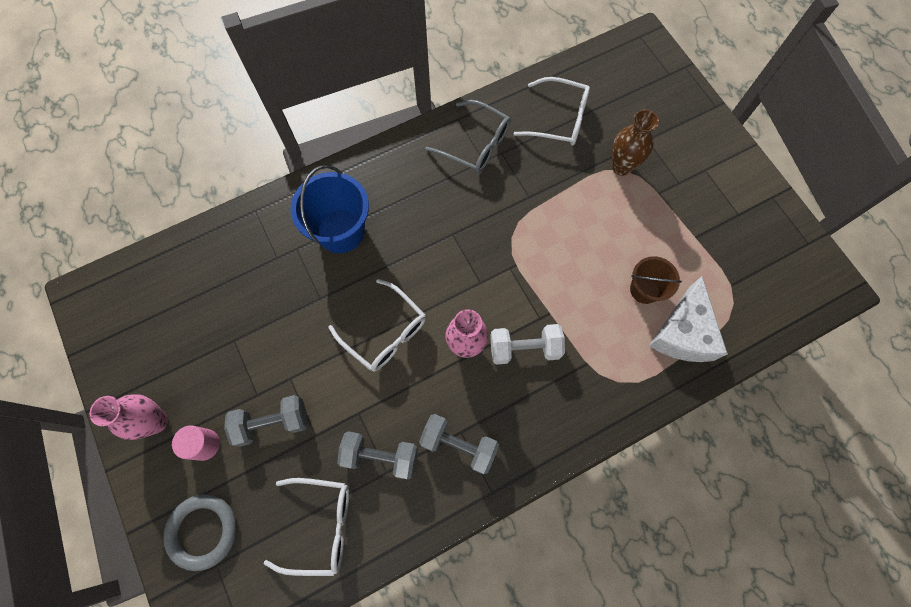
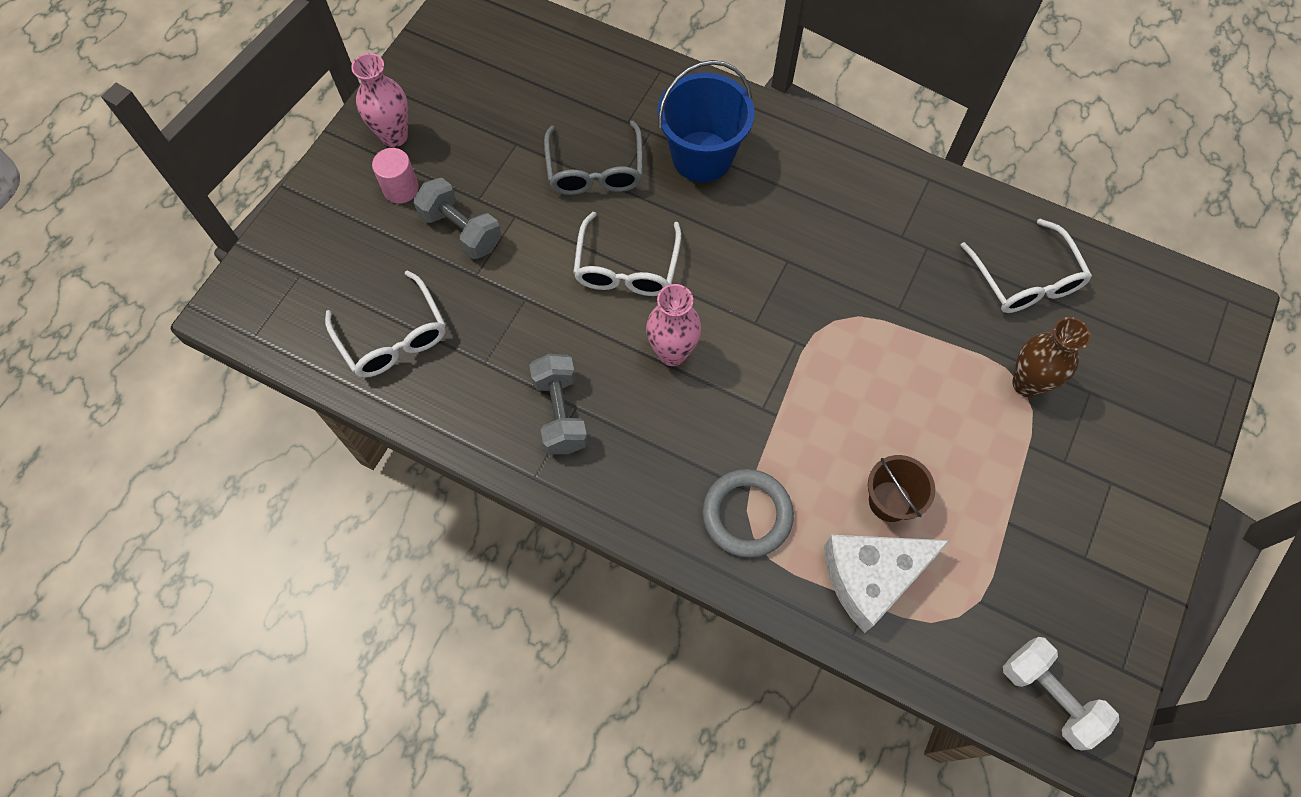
camera: 55 degrees right, 5 degrees down
grey ring [163,494,237,571] -> grey ring moved to [702,469,794,558]
grey dumbbell [337,431,418,479] -> none
grey glasses [425,100,511,173] -> grey glasses moved to [544,121,643,195]
white dumbbell [490,324,565,365] -> white dumbbell moved to [1003,637,1119,750]

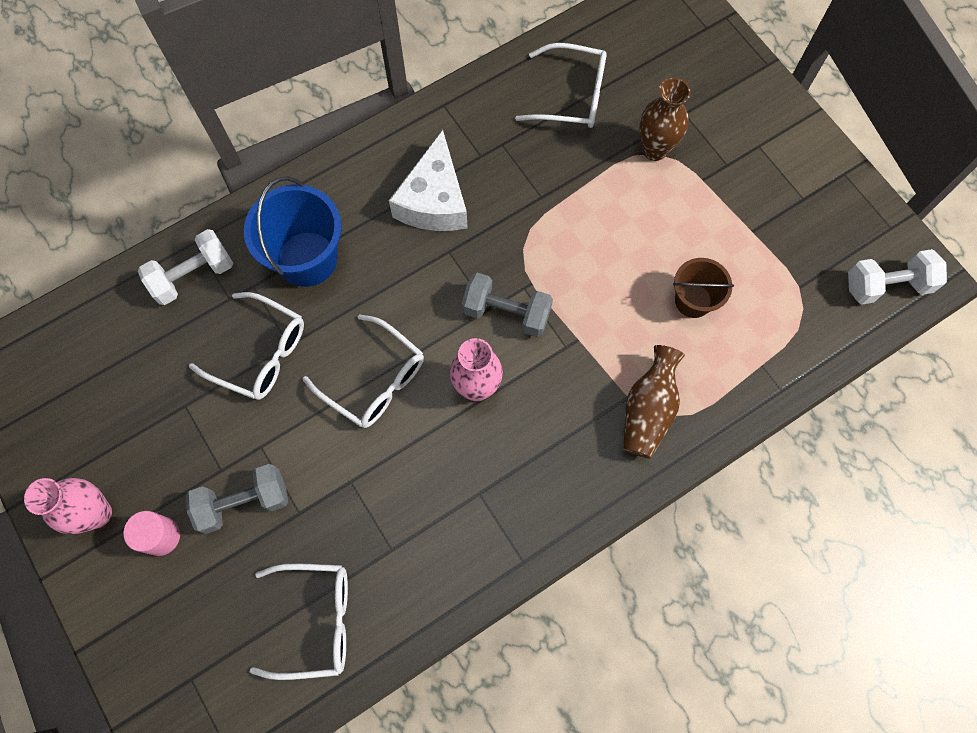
camera: 60 degrees left, 5 degrees up
grey dumbbell [529,354,588,454] -> grey dumbbell moved to [462,273,553,337]
grey glasses [544,121,643,195] -> white glasses [189,292,304,400]
grey ring [702,469,794,558] -> brown vase [623,345,685,459]
white cheese [824,535,950,633] -> white cheese moved to [389,130,468,231]
none -> white dumbbell [138,229,233,305]

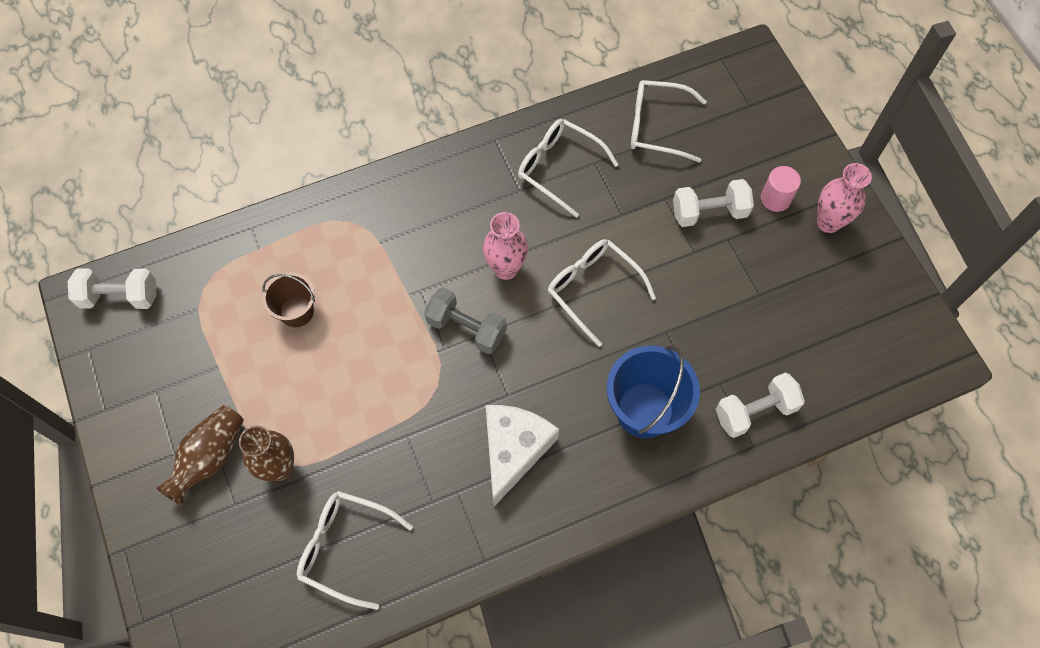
camera: 170 degrees left, 5 degrees down
grey dumbbell [186,464,288,534] -> white dumbbell [673,179,754,227]
white glasses [189,292,304,400] -> white glasses moved to [518,119,619,218]
brown vase [623,345,685,459] -> brown vase moved to [156,405,244,505]

